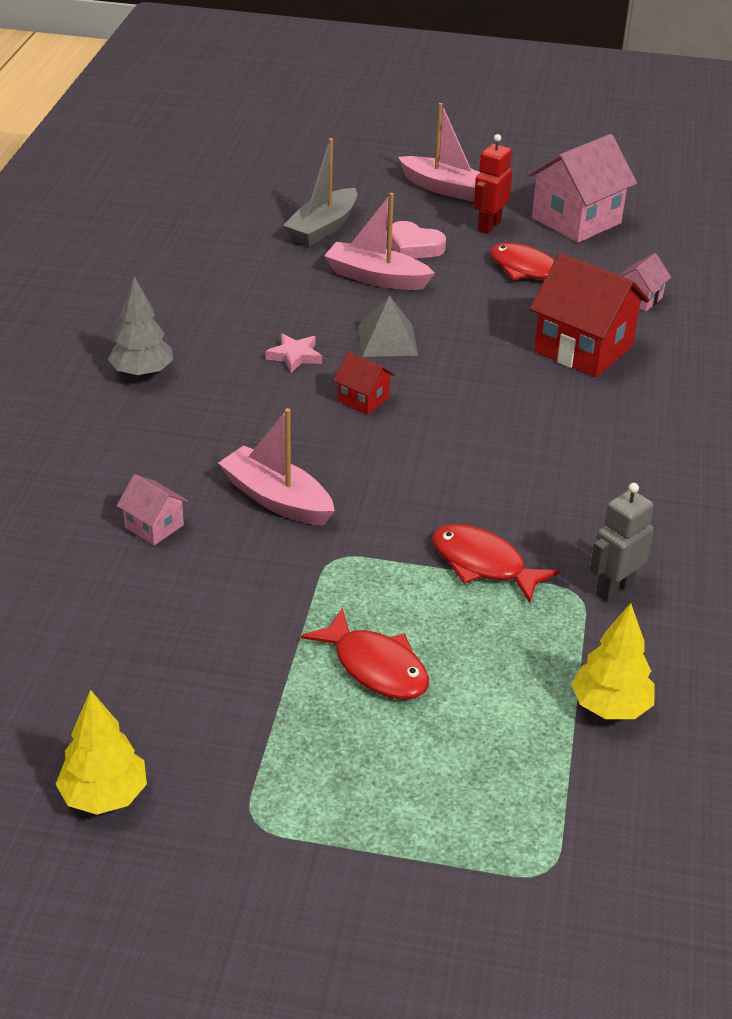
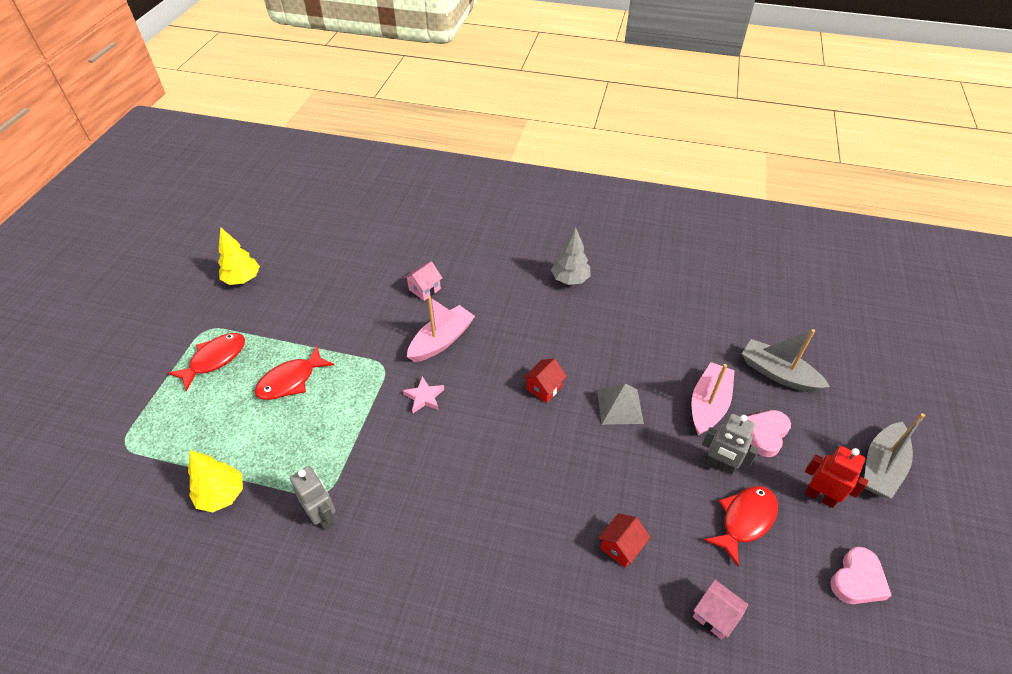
camera: 95 degrees right, 10 degrees up
pink star [265,333,322,373] -> pink star moved to [403,376,444,413]
pink boat [398,103,481,202] -> grey boat [864,413,925,498]
red fish [432,524,560,603] -> red fish moved to [168,333,245,391]
pink house [527,134,637,243] -> pink heart [830,547,892,604]
red house [530,253,649,378] -> red house [598,513,651,568], size x0.49
none -> grey robot [702,414,759,475]

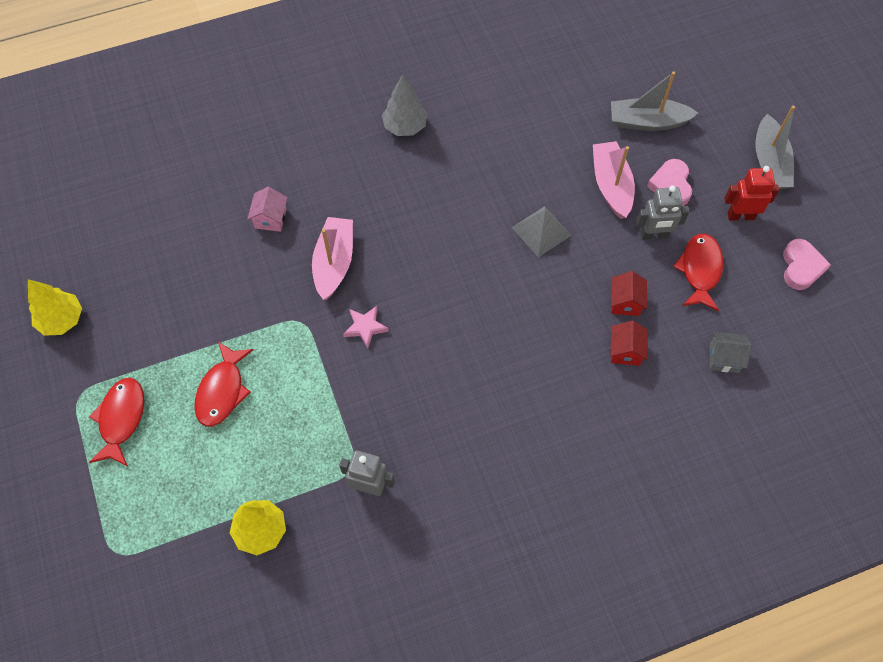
camera: 35 degrees left, 15 degrees up
red house [523,359,567,403] -> red house moved to [611,271,647,316]
pink house [693,580,748,640] -> grey house [710,332,752,373]

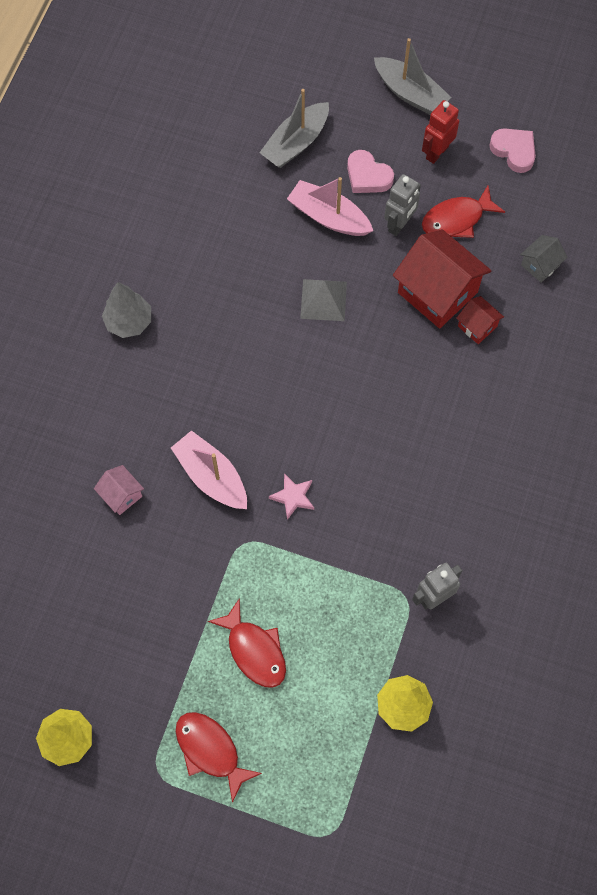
camera: 50 degrees left, 5 degrees up
red house [611,271,647,316] -> red house [393,229,492,329], size x2.05
red fish [673,233,723,311] -> red fish turned 75 degrees counterclockwise [422,185,505,238]

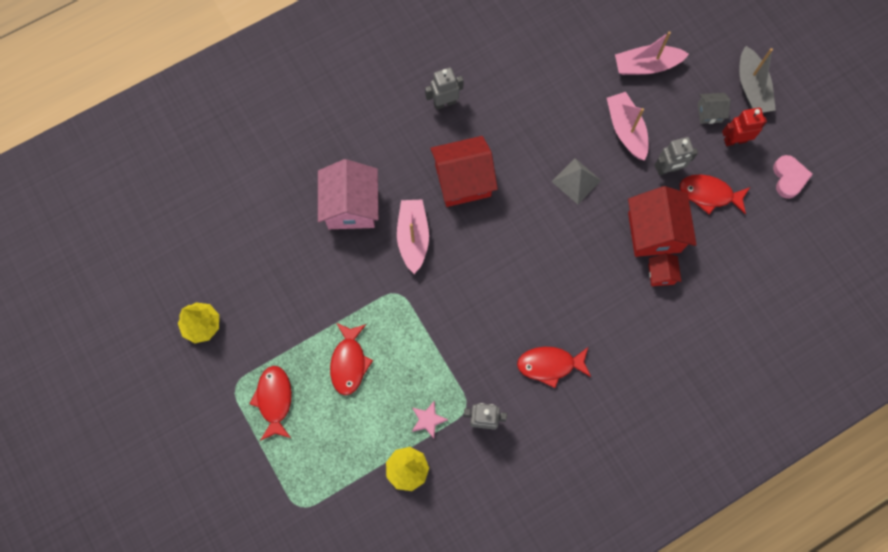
camera: 40 degrees right, 5 degrees up
pink house [94,465,144,515] -> pink house [318,159,379,229], size x2.05
grey tree [102,282,151,338] -> grey robot [425,67,464,110]
grey boat [259,89,329,168] -> pink boat [615,31,689,75]
pink star [269,473,314,520] -> pink star moved to [412,400,448,438]
pink heart [347,150,394,193] -> none
grey house [520,235,568,283] -> grey house moved to [697,93,731,124]
none -> red house [430,136,498,207]
none -> red fish [517,347,591,388]

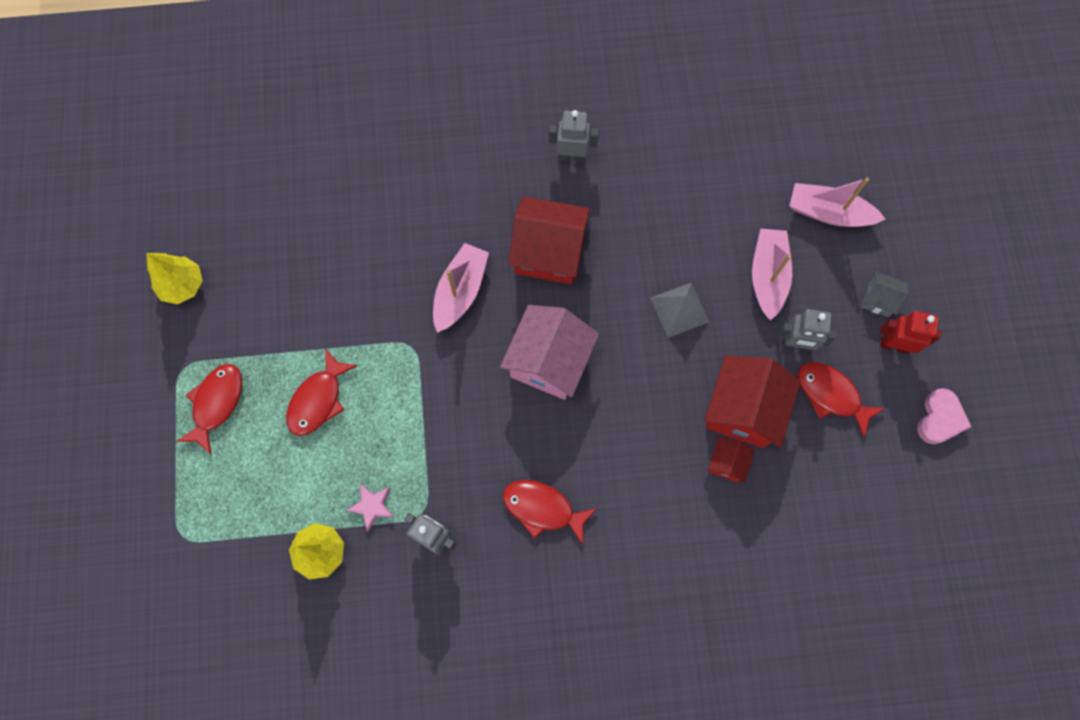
camera: 25 degrees right, 0 degrees up
pink house [318,159,379,229] -> pink house moved to [500,305,599,400]
grey boat [739,46,776,113] -> none

